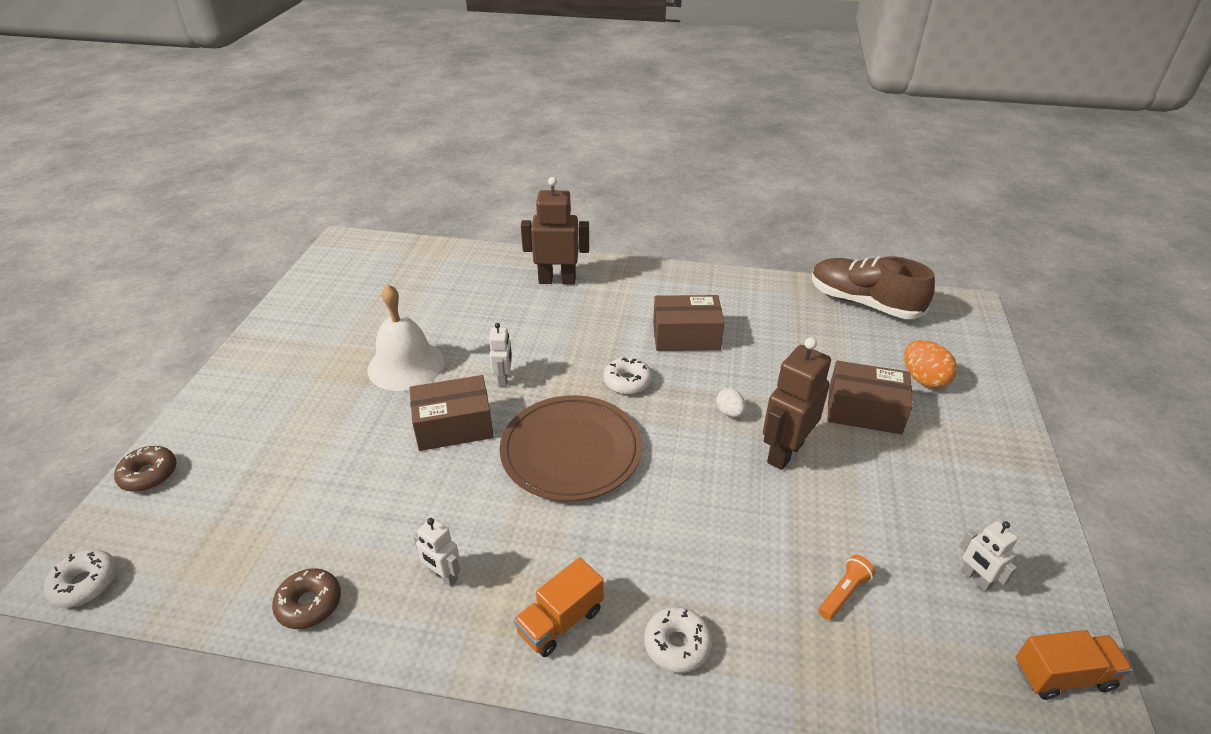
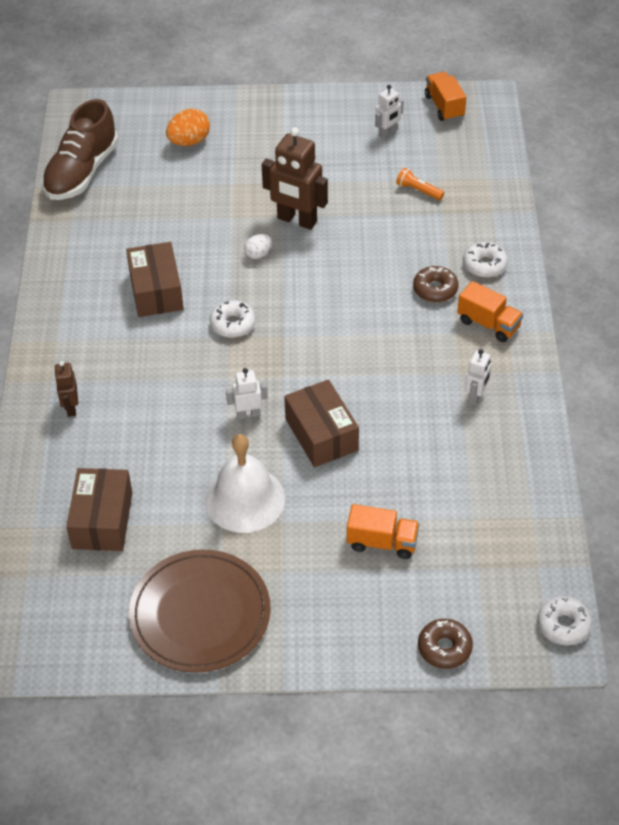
camera: 100 degrees left, 10 degrees up
brown donut [272,568,341,629] -> brown donut moved to [413,266,459,302]
brown plate [500,395,642,501] -> brown plate moved to [129,549,271,673]
brown robot [521,177,589,284] -> brown robot [54,361,78,417], size x0.53
brown box [827,360,913,434] -> brown box moved to [66,468,132,551]
none -> orange truck [347,504,419,559]

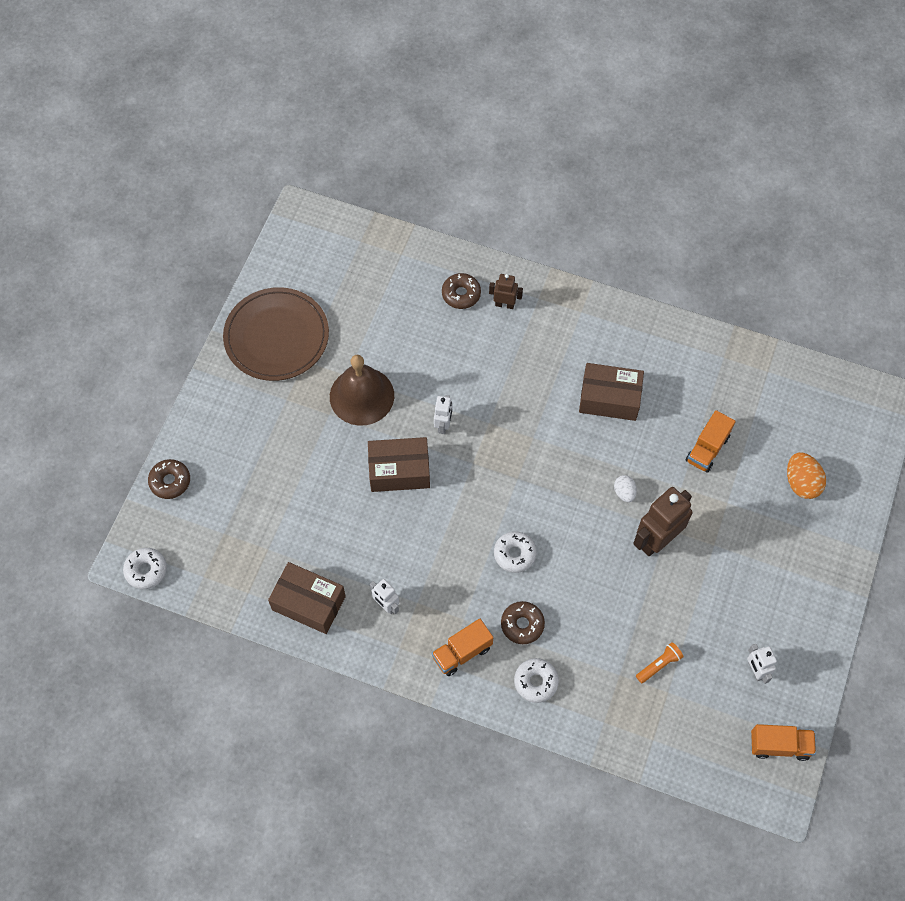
camera: 110 degrees right, 15 degrees up
brown shoe [42,99,119,200] -> none
brown box [66,468,132,551] -> brown box moved to [268,562,346,634]
white bell [205,434,285,533] -> brown bell [330,355,394,426]
white donut [210,300,256,338] -> white donut moved to [494,532,537,573]
orange truck [347,504,419,559] -> orange truck moved to [686,410,736,473]
none -> brown donut [442,273,481,309]

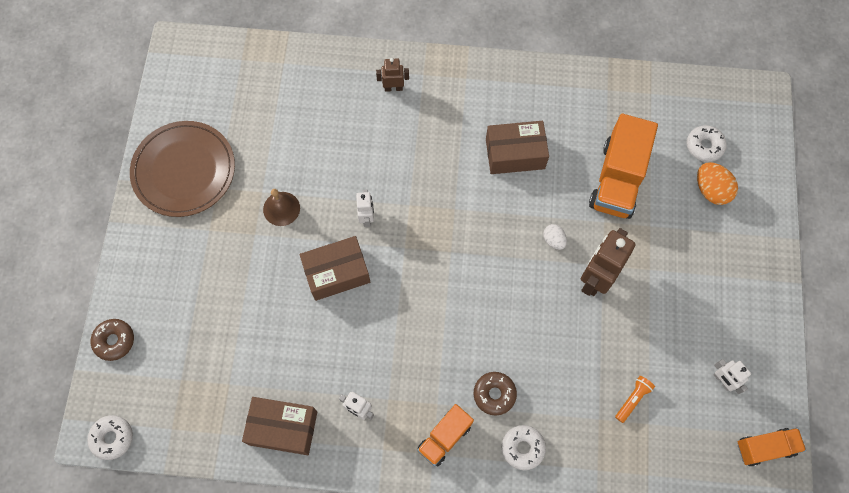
camera: 15 degrees left, 5 degrees up
brown bell [330,355,394,426] -> brown bell [263,189,300,226], size x0.58
brown donut [442,273,481,309] -> none
white donut [494,532,537,573] -> white donut moved to [687,125,727,162]
orange truck [686,410,736,473] -> orange truck [589,114,658,219], size x1.72

